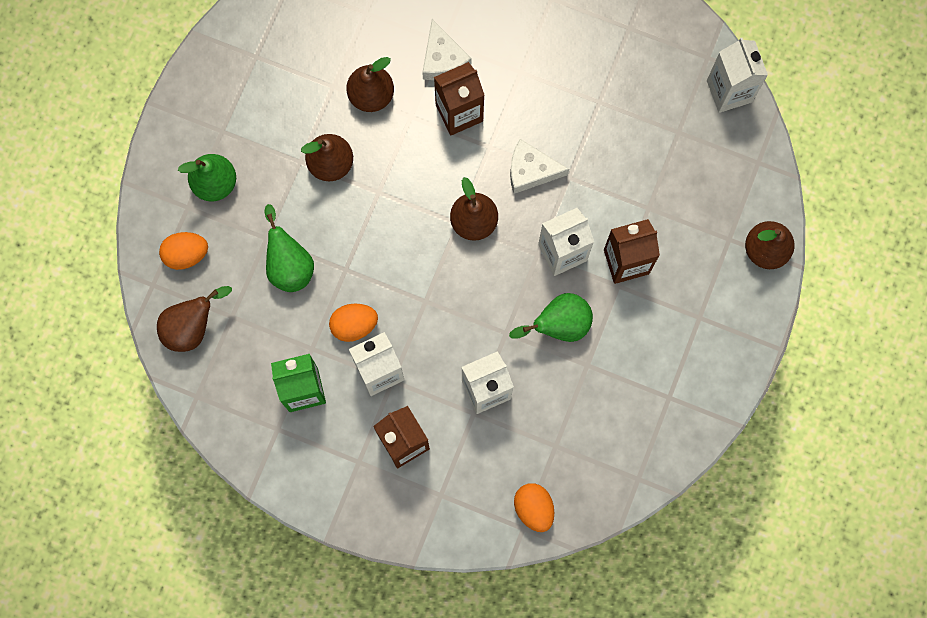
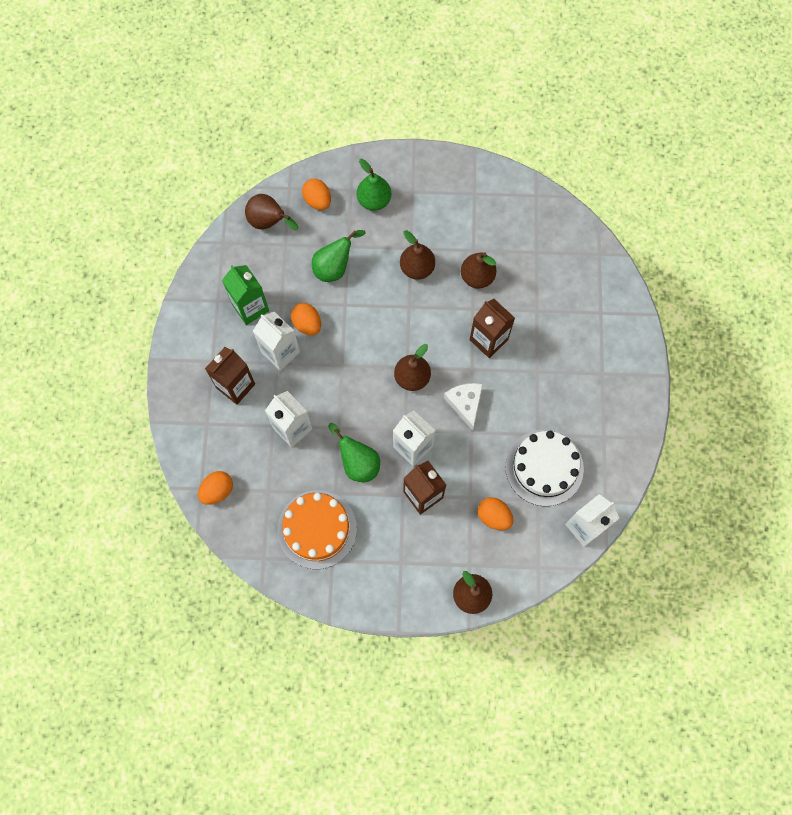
camera: 70 degrees right, 5 degrees down
white cheese [422,19,471,80] -> none
none -> orange cake [277,490,357,569]
none -> orange egg [478,497,513,530]
none -> white cake [505,430,584,506]

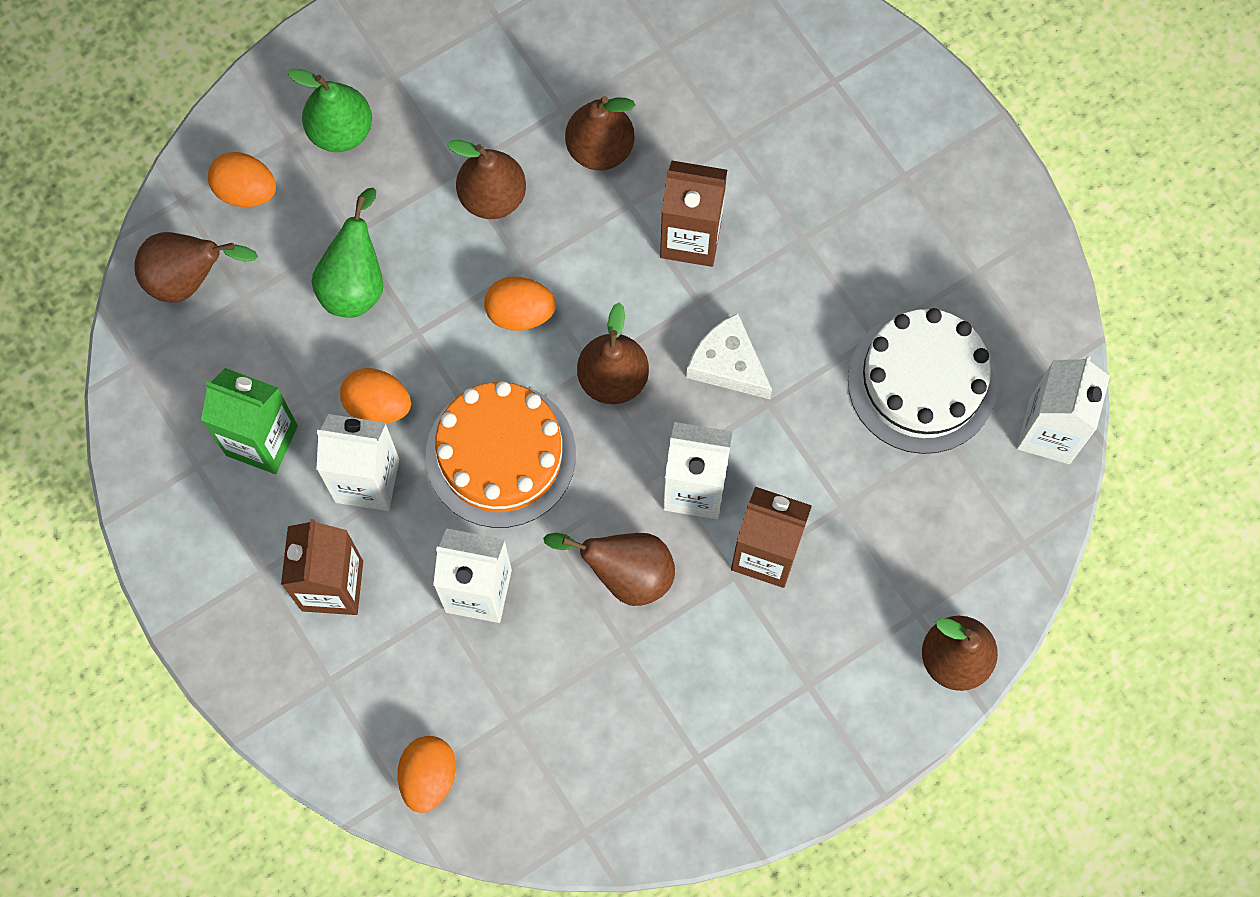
camera: 35 degrees left, 0 degrees up
orange cake [277,490,357,569] -> orange cake moved to [426,381,576,528]
green pear [328,423,380,482] -> brown pear [543,533,675,606]
orange egg [478,497,513,530] -> orange egg moved to [484,277,556,331]

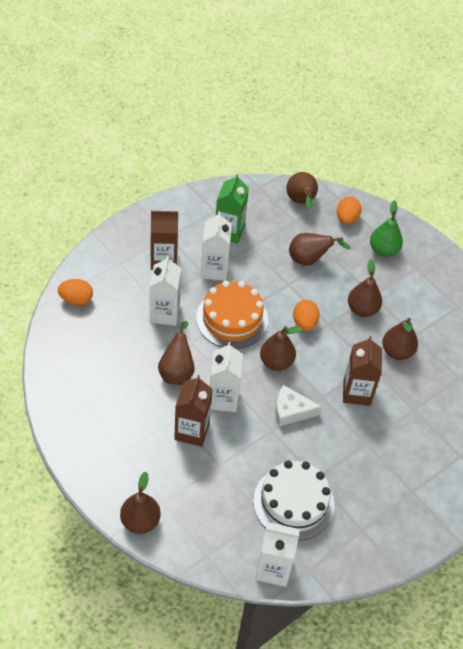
camera: 80 degrees right, 20 degrees down
green pear [312,188,383,318] -> brown pear [289,233,351,266]
orange egg [340,368,411,424] -> none
white cheese [686,313,772,399] -> white cheese turned 120 degrees counterclockwise [275,385,322,427]

